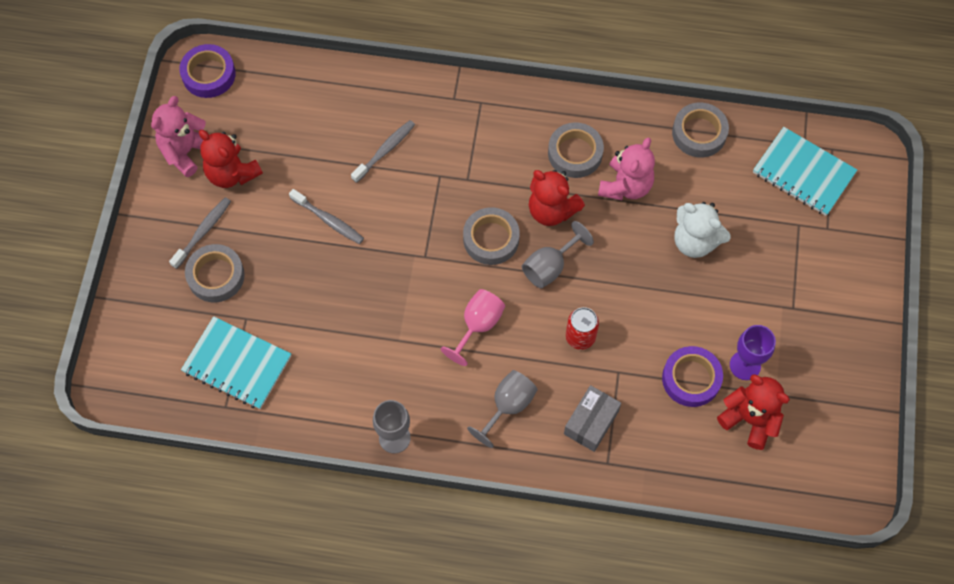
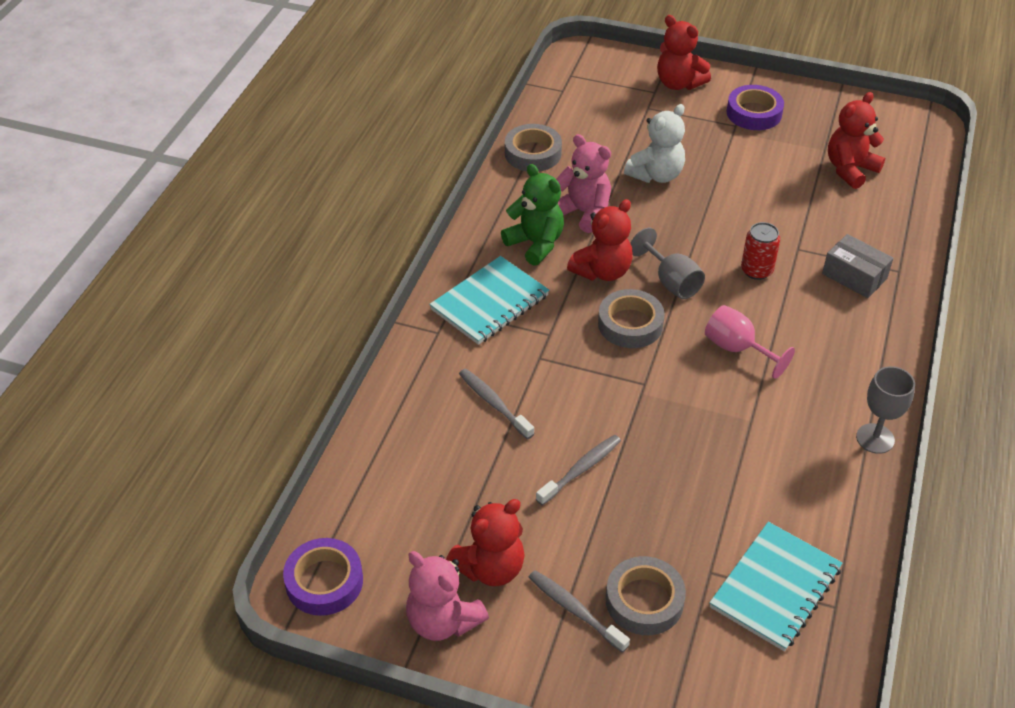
camera: 80 degrees left, 20 degrees down
grey goblet [467,370,538,448] -> none
grey tape [548,122,604,178] -> green teddy bear [501,164,564,266]
purple tape [662,346,723,407] -> purple tape moved to [727,85,784,130]
purple goblet [730,325,776,380] -> none
turquoise notebook [753,127,857,216] -> turquoise notebook moved to [429,256,549,345]
none -> red teddy bear [657,15,711,90]

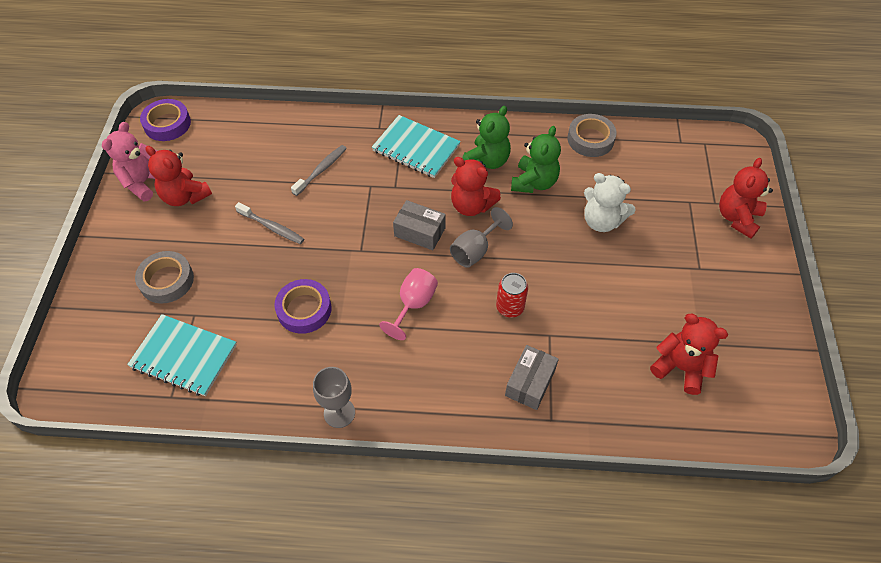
camera: 75 degrees right, 10 degrees up
grey toothbrush [529,570,630,653] -> none
pink teddy bear [556,134,611,233] -> green teddy bear [511,126,561,193]
grey tape [598,289,665,348] -> grey box [393,200,446,250]
purple tape [727,85,784,130] -> purple tape moved to [274,279,332,334]

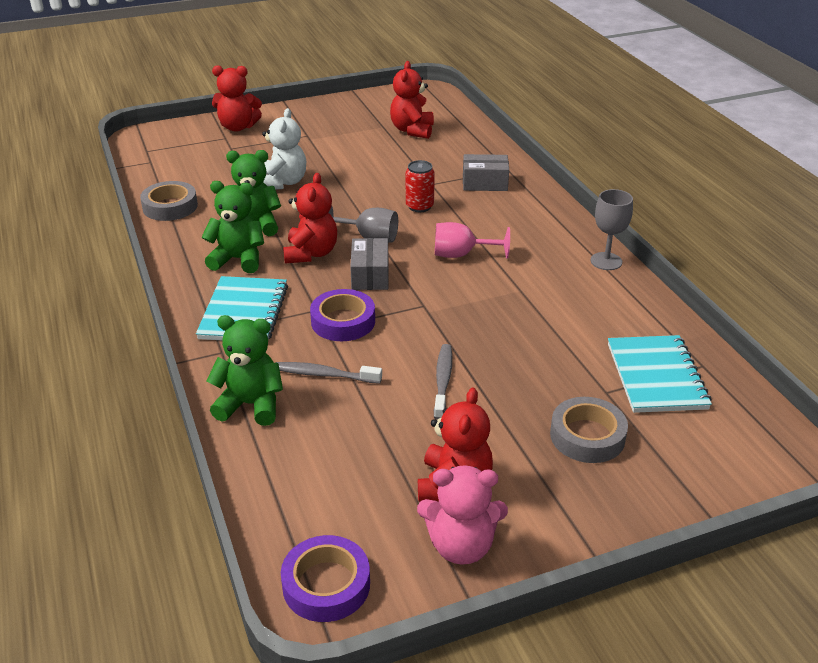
camera: 115 degrees left, 20 degrees down
purple tape [274,279,332,334] -> purple tape moved to [310,289,375,341]
none -> green teddy bear [206,315,283,426]

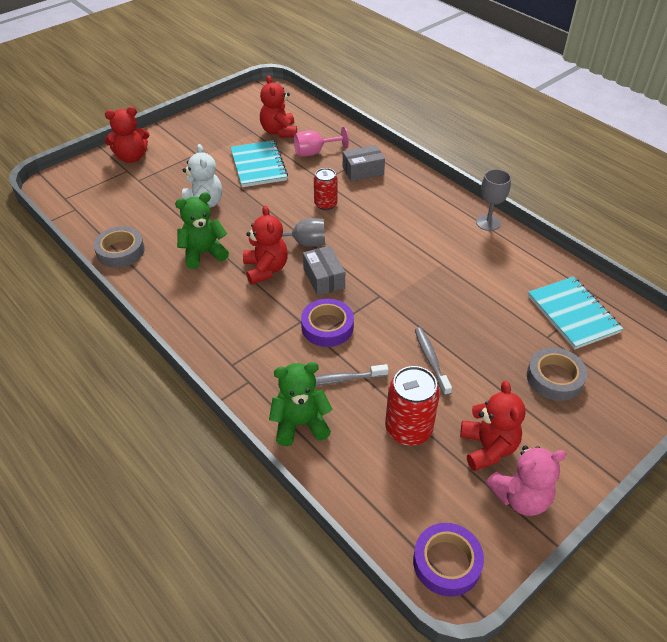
camera: 20 degrees left, 10 degrees up
turquoise notebook [196,276,288,341] -> turquoise notebook moved to [230,140,288,187]
green teddy bear [201,181,264,273] -> none
pink goblet [435,222,510,259] -> pink goblet moved to [294,127,349,156]
none -> red can [385,366,440,446]

